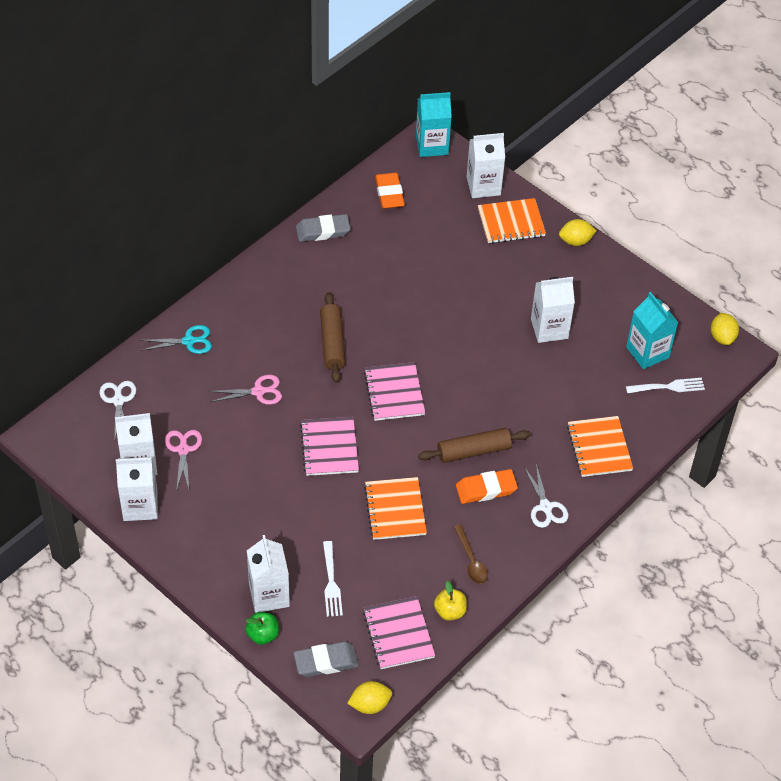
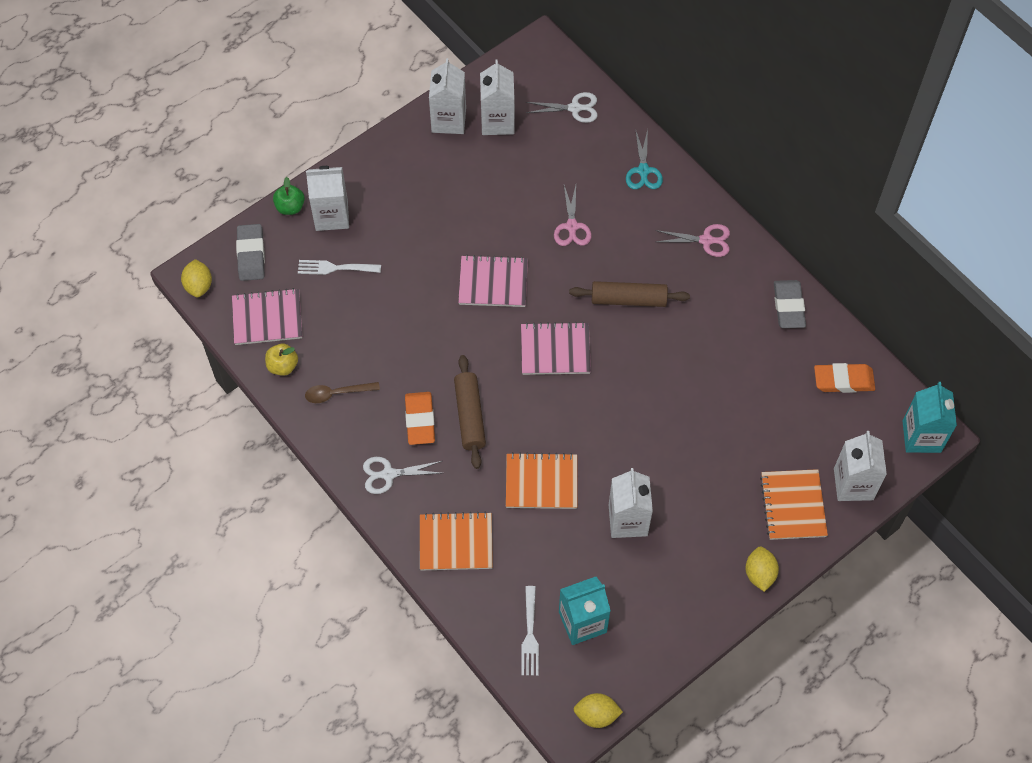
camera: 100 degrees right, 10 degrees up
pink scissors [165,430,202,492] -> pink scissors moved to [655,224,730,257]
orange notebook [364,477,427,540] -> orange notebook moved to [506,452,577,509]

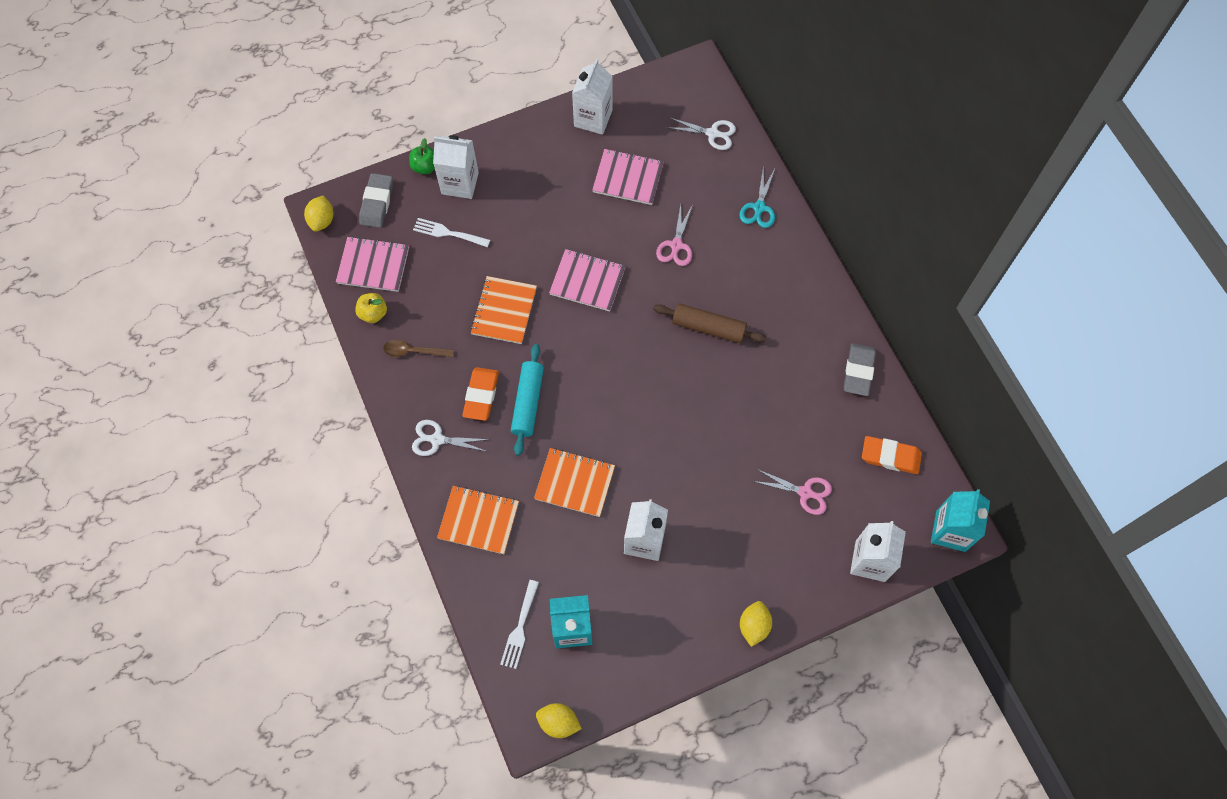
camera: 15 degrees right, 5 degrees up
brown rolling pin [454,355,486,469] -> turquoise rolling pin [511,344,544,456]
white carton [480,59,515,135] -> none
pink notebook [521,322,591,375] -> pink notebook moved to [592,149,664,205]
pink scissors [655,224,730,257] -> pink scissors moved to [753,469,832,515]
orange notebook [760,469,828,540] -> orange notebook moved to [470,276,537,344]

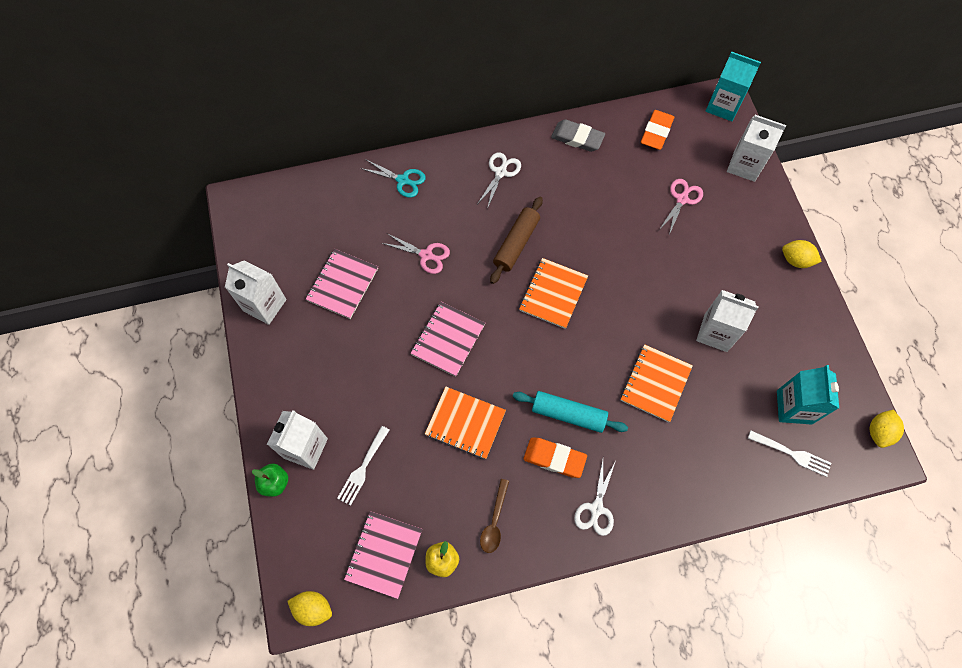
camera: 80 degrees left, 0 degrees up
grey eraser [359,173,393,228] -> none
orange notebook [437,486,519,554] -> orange notebook moved to [519,258,588,329]
white scissors [666,117,736,150] -> white scissors moved to [478,152,521,209]

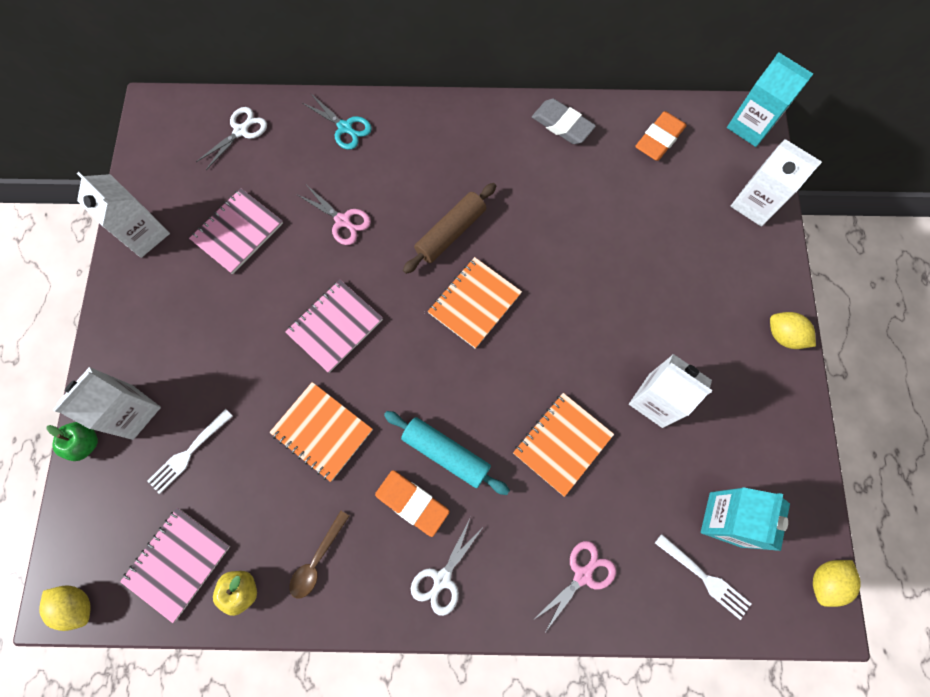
camera: 15 degrees right, 5 degrees up
white scissors [478,152,521,209] -> white scissors moved to [196,107,267,170]
pink scissors [659,179,703,235] -> pink scissors moved to [532,541,616,632]

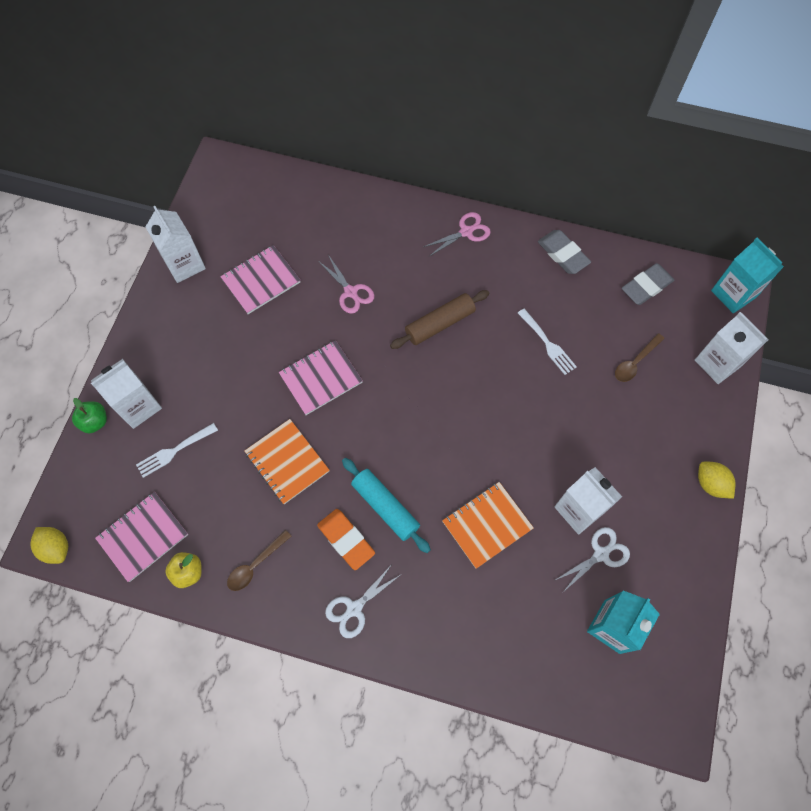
camera: 15 degrees right, 5 degrees down
white scissors [196,107,267,170] -> white scissors moved to [554,527,630,592]
turquoise scissors [302,94,372,150] -> none
orange notebook [428,257,522,349] -> none
pink scissors [532,541,616,632] -> pink scissors moved to [424,212,491,256]
orange eraser [635,111,687,161] -> grey eraser [622,263,674,305]
white fork [655,534,751,620] -> white fork moved to [518,308,577,375]
yellow lemon [813,560,861,607] -> none
none -> brown spoon [615,333,664,382]

